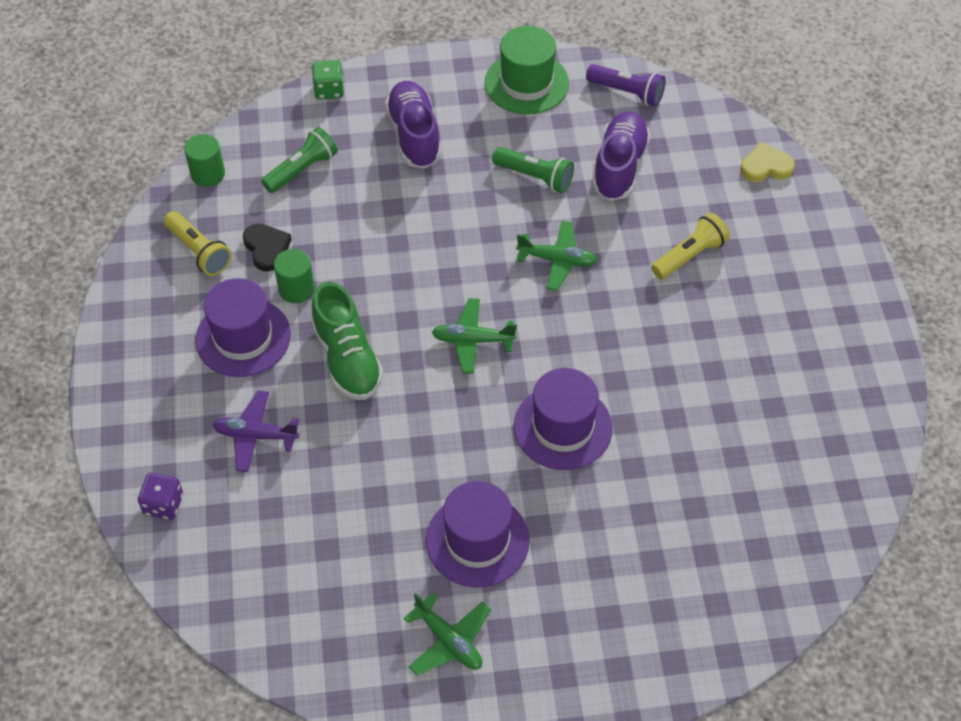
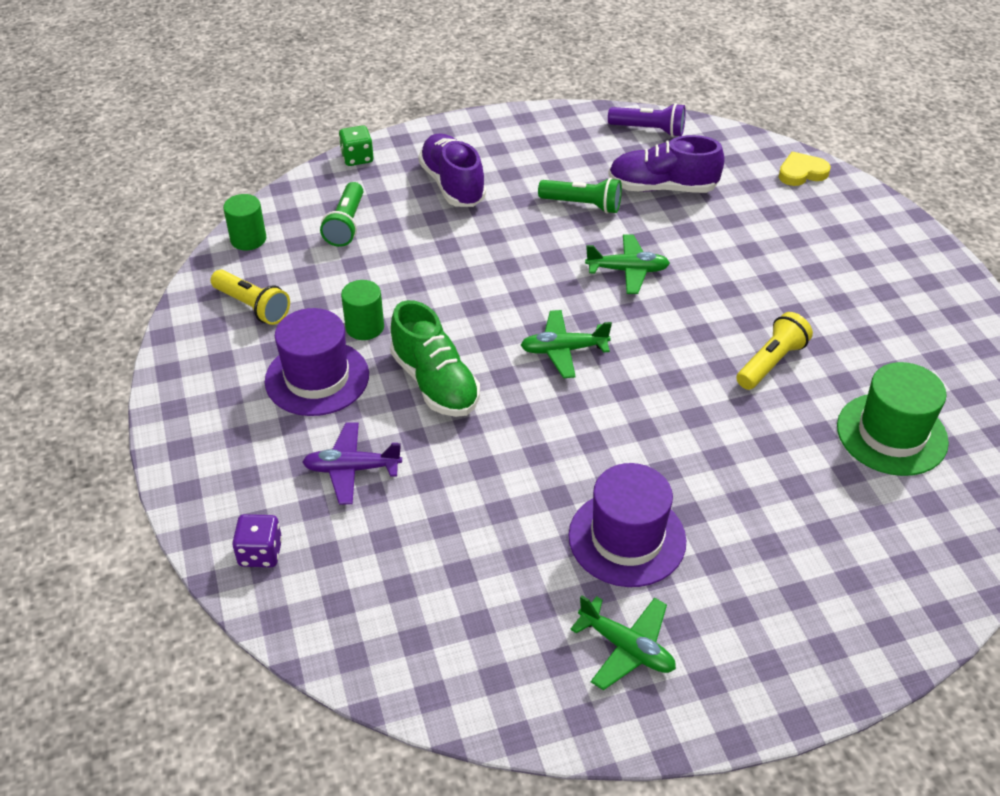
camera: 10 degrees left, 10 degrees down
black heart [243,224,292,271] -> none
green flashlight [261,127,338,193] -> green flashlight turned 150 degrees clockwise [320,182,363,247]
green hat [485,26,569,115] -> green hat moved to [837,362,949,476]
purple hat [514,368,613,470] -> none
purple shoe [592,111,650,201] -> purple shoe turned 90 degrees counterclockwise [608,135,725,193]
yellow flashlight [651,213,730,279] -> yellow flashlight moved to [736,312,813,390]

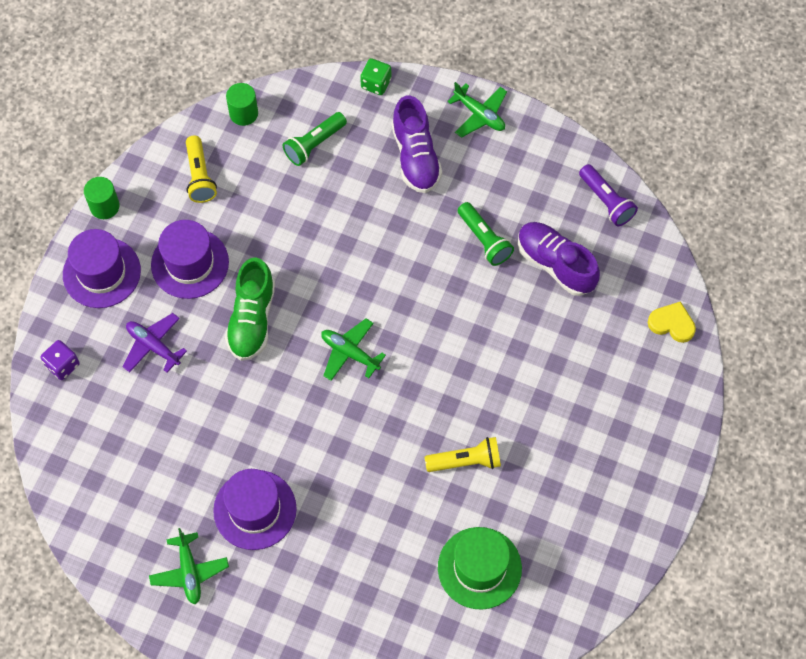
camera: 40 degrees right, 20 degrees up
green cylinder [341,280,384,340] -> green cylinder moved to [84,177,120,219]
purple shoe [418,133,486,207] -> purple shoe turned 150 degrees clockwise [392,96,442,193]
green plane [585,234,670,294] -> green plane moved to [447,82,507,138]
none -> purple hat [63,229,141,308]

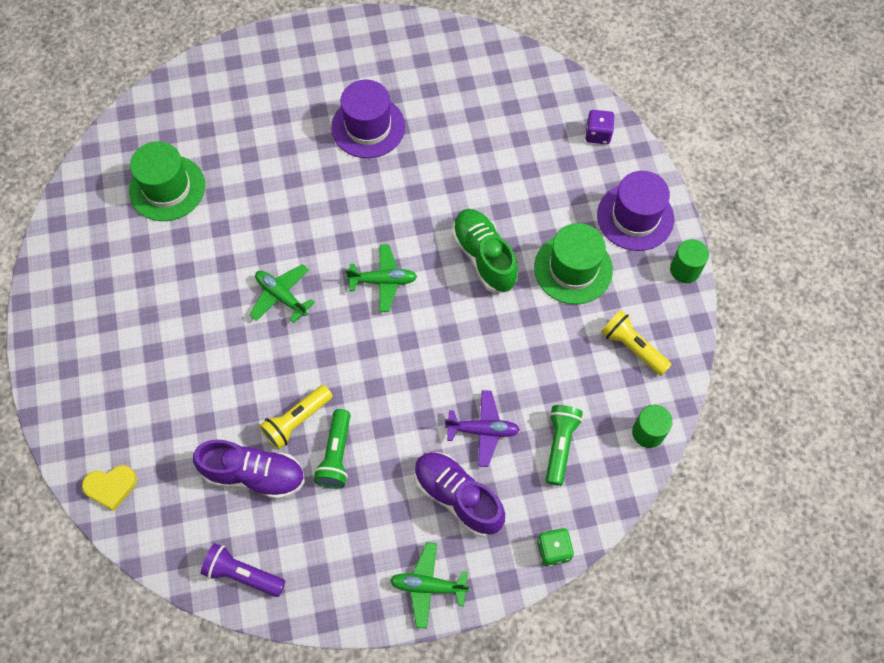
camera: 145 degrees right, 0 degrees up
purple plane [123,313,187,373] -> purple plane moved to [445,390,520,467]
green plane [149,528,229,604] -> green plane moved to [250,264,315,323]
purple hat [151,220,229,299] -> green hat [534,223,613,304]
yellow flashlight [425,437,501,472] -> yellow flashlight moved to [259,385,333,450]
green flashlight [458,202,514,266] -> green flashlight turned 105 degrees counterclockwise [313,409,351,489]

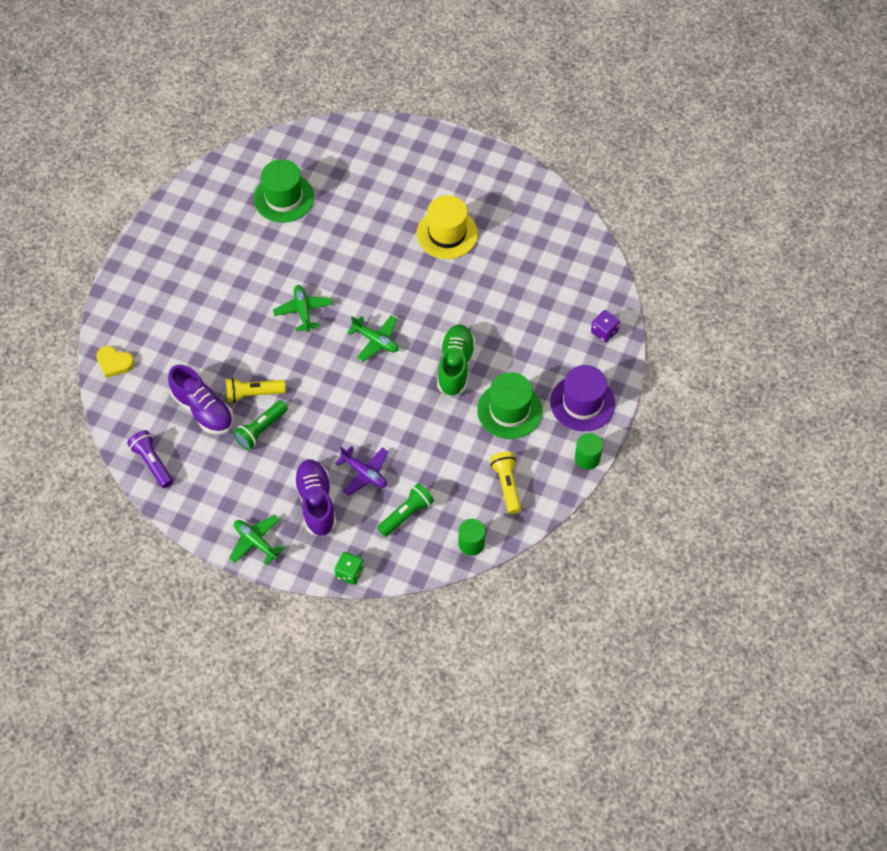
camera: 35 degrees right, 5 degrees down
purple hat [331,80,405,158] -> yellow hat [417,195,478,259]

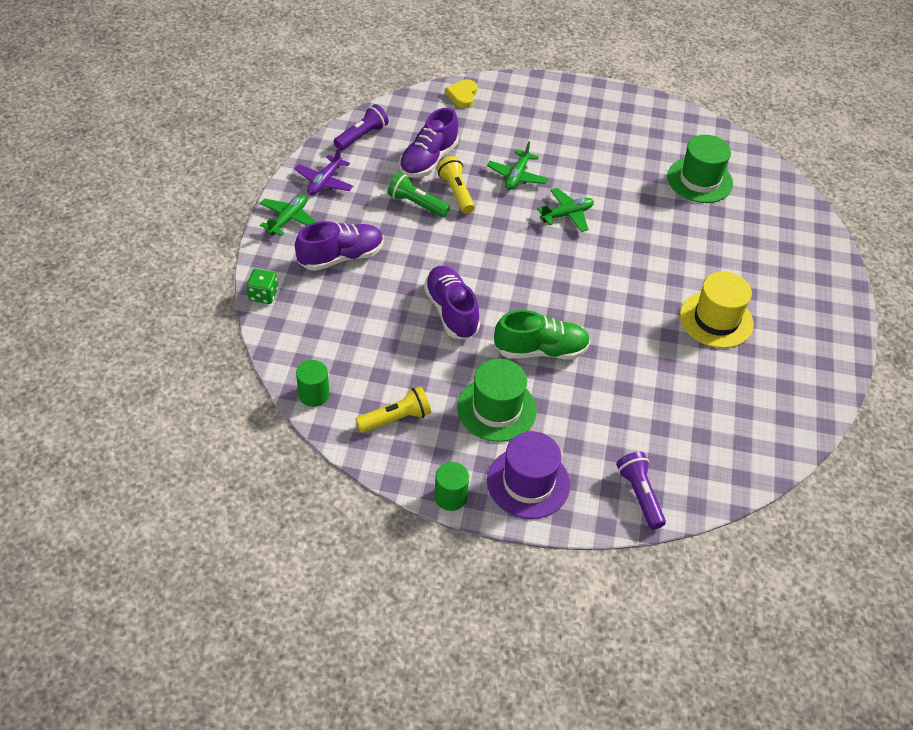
camera: 75 degrees right, 10 degrees down
purple plane [335,446,388,496] -> purple plane moved to [295,147,354,195]
green plane [347,316,399,362] -> green plane moved to [487,141,548,190]
green flashlight [377,483,434,537] -> none
purple dice [591,310,620,343] -> purple flashlight [616,452,666,529]
none -> purple shoe [424,266,480,340]

